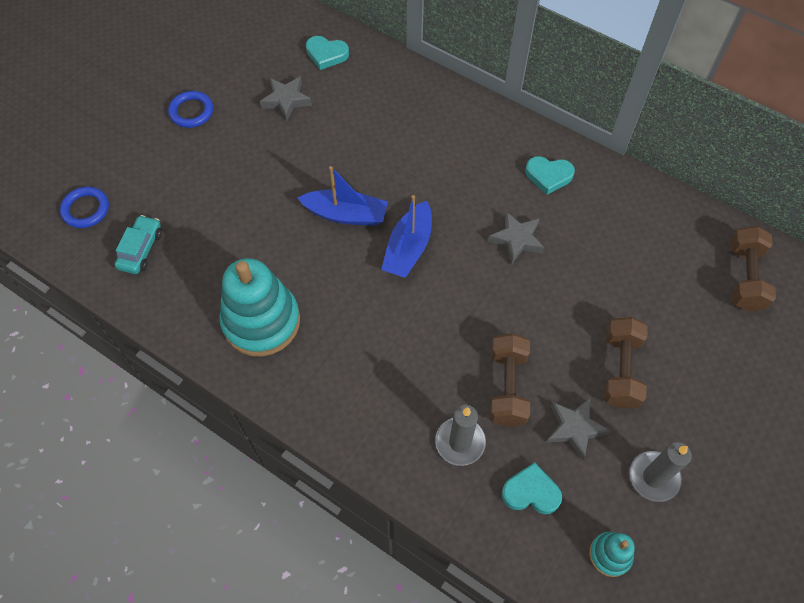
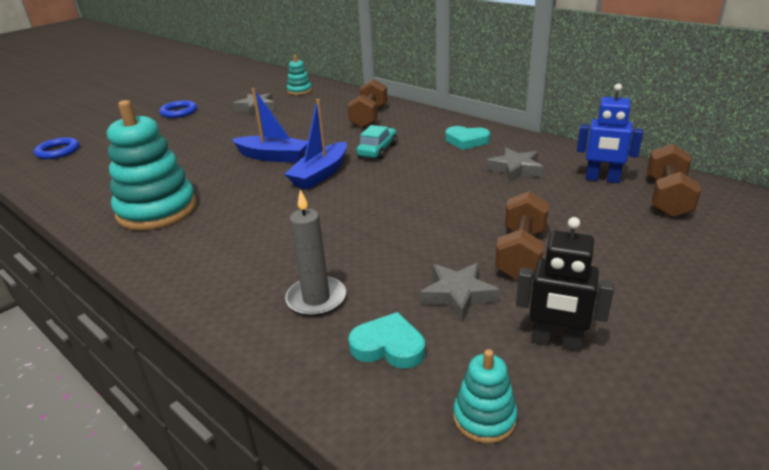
camera: 10 degrees right, 30 degrees down
turquoise car [115,215,162,274] -> turquoise car moved to [356,125,397,160]
turquoise heart [306,36,349,70] -> turquoise stacking toy [287,55,312,95]
grey star [488,212,545,264] -> grey star moved to [486,148,543,182]
brown dumbbell [490,333,530,427] -> brown dumbbell moved to [348,79,388,128]
grey candle [630,442,692,502] -> black robot [516,217,614,352]
none -> blue robot [577,83,643,183]

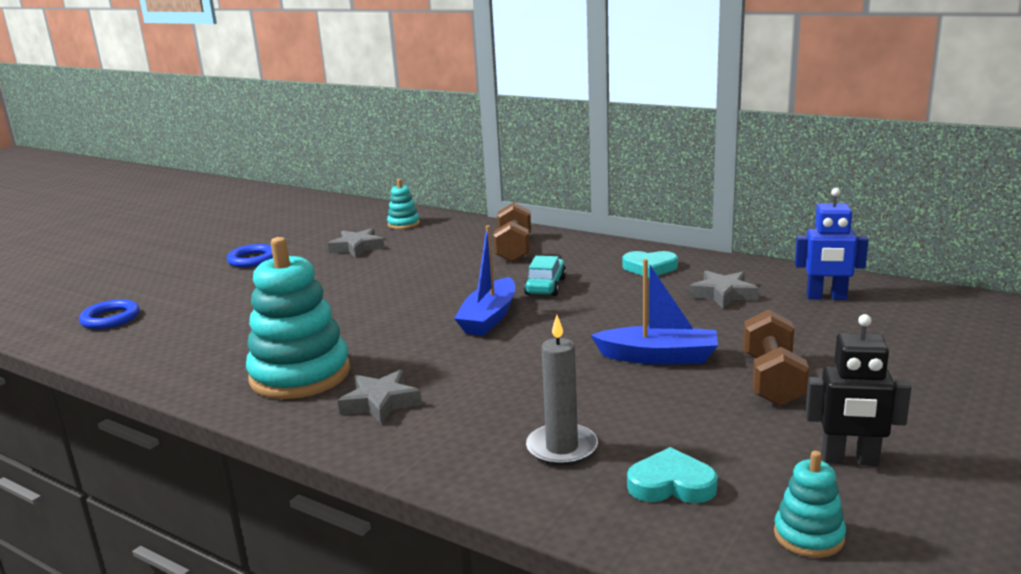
camera: 10 degrees left, 10 degrees down
blue boat [232,88,308,163] -> blue boat moved to [591,259,718,364]
grey star [420,263,500,322] -> grey star moved to [338,370,422,425]
brown dumbbell [647,143,701,218] -> none

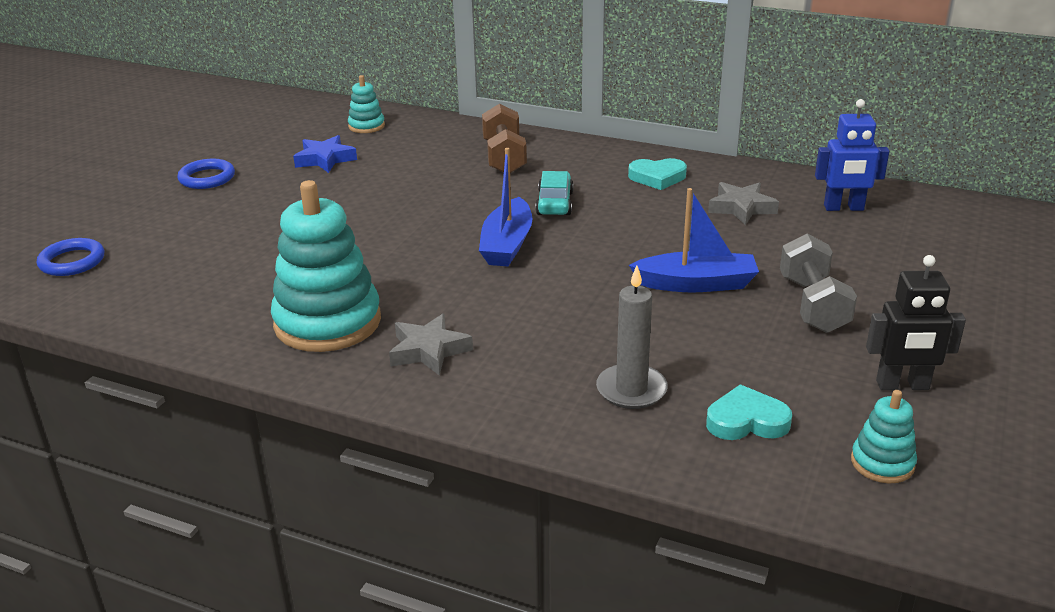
camera: 10 degrees left, 10 degrees up
grey star [328,228,385,258] -> blue star [293,135,357,173]
brown dumbbell [743,309,809,406] -> grey dumbbell [780,234,857,333]

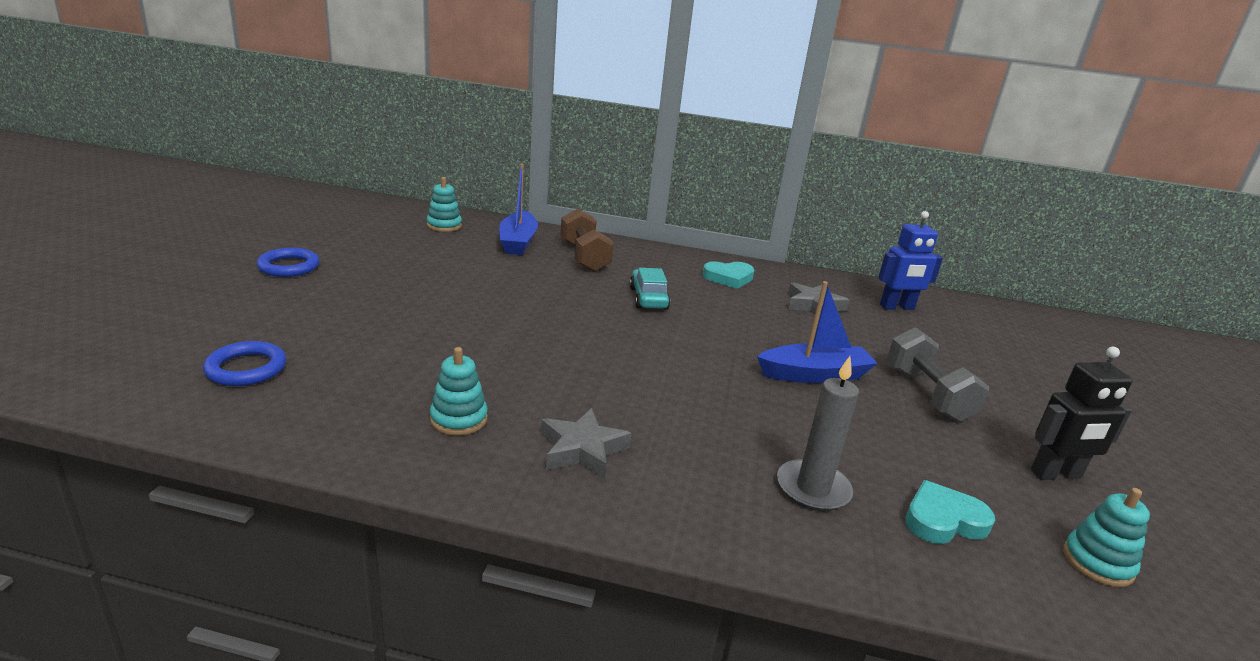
camera: 15 degrees left, 5 degrees down
blue ring [37,238,104,276] -> blue ring moved to [203,341,287,386]
turquoise stacking toy [271,180,381,352] -> turquoise stacking toy [430,347,488,435], size x0.48
blue star [293,135,357,173] -> none
blue boat [479,148,532,266] -> blue boat moved to [499,163,538,255]

